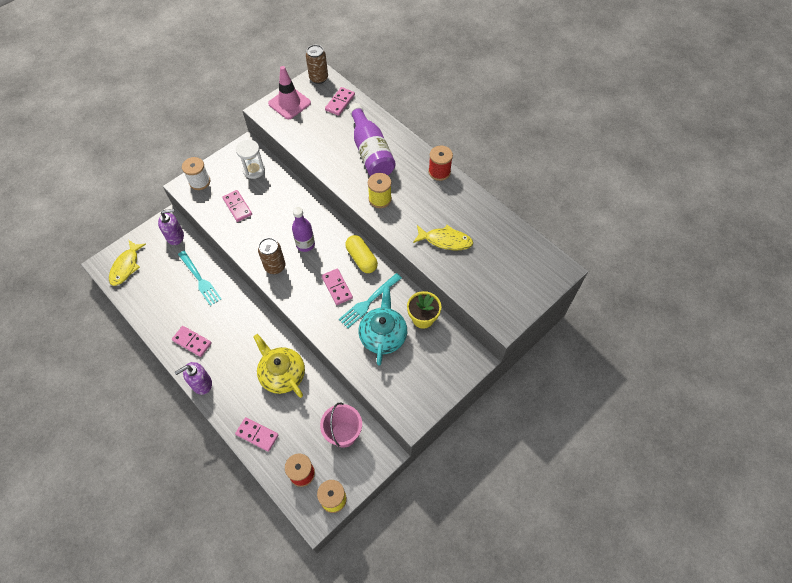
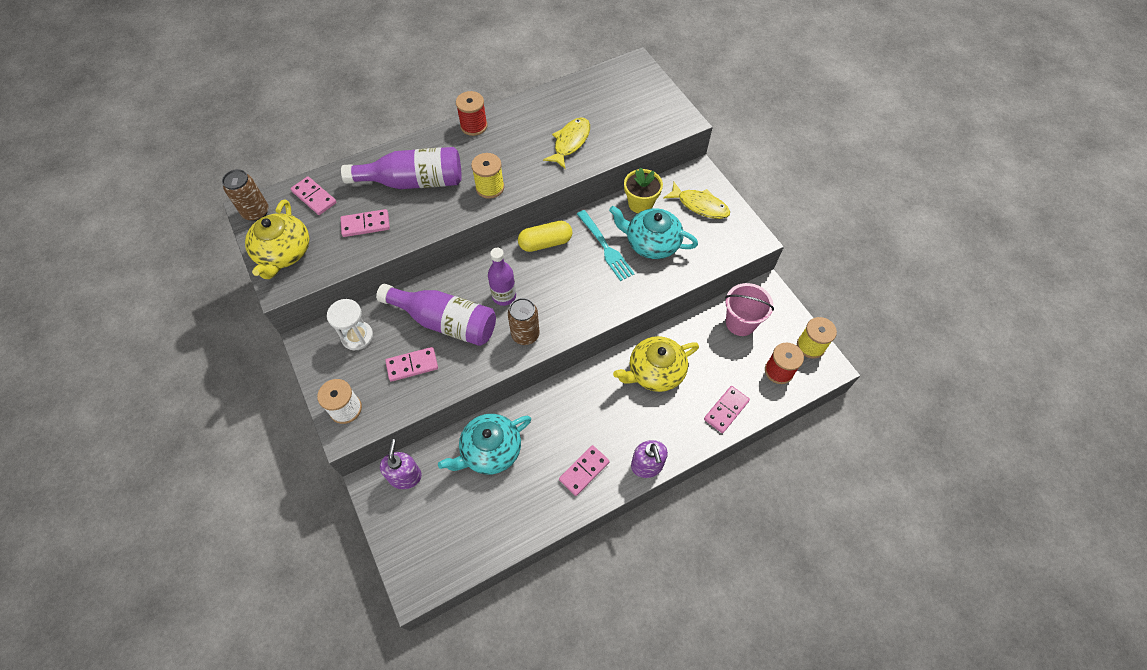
camera: 75 degrees left, 0 degrees up
yellow fish [109,240,146,286] -> yellow fish moved to [663,182,730,219]
turquoise fork [178,251,221,306] -> turquoise teapot [438,414,531,475]
pink traffic cone [268,66,311,119] -> yellow teapot [245,199,309,279]
pink domino [322,269,353,305] -> pink domino moved to [340,209,390,237]
none -> purple bottle [376,284,496,346]

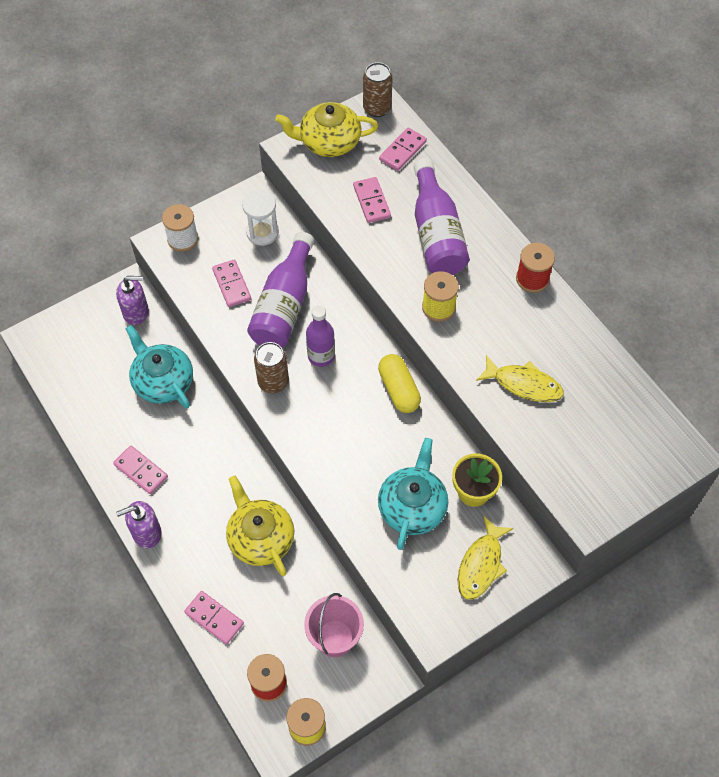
camera: 85 degrees right, 0 degrees up
turquoise fork [577,210,635,281] -> none

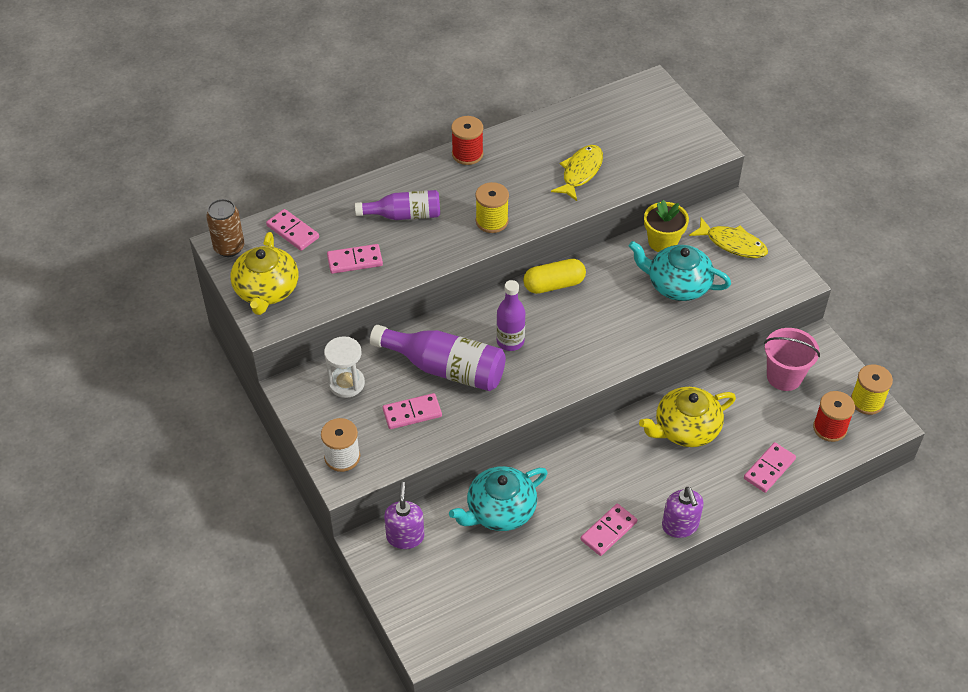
camera: 85 degrees left, 10 degrees down
brown can [254,342,289,393] -> none
purple bottle [414,158,469,275] -> purple bottle [355,190,440,220], size x0.65

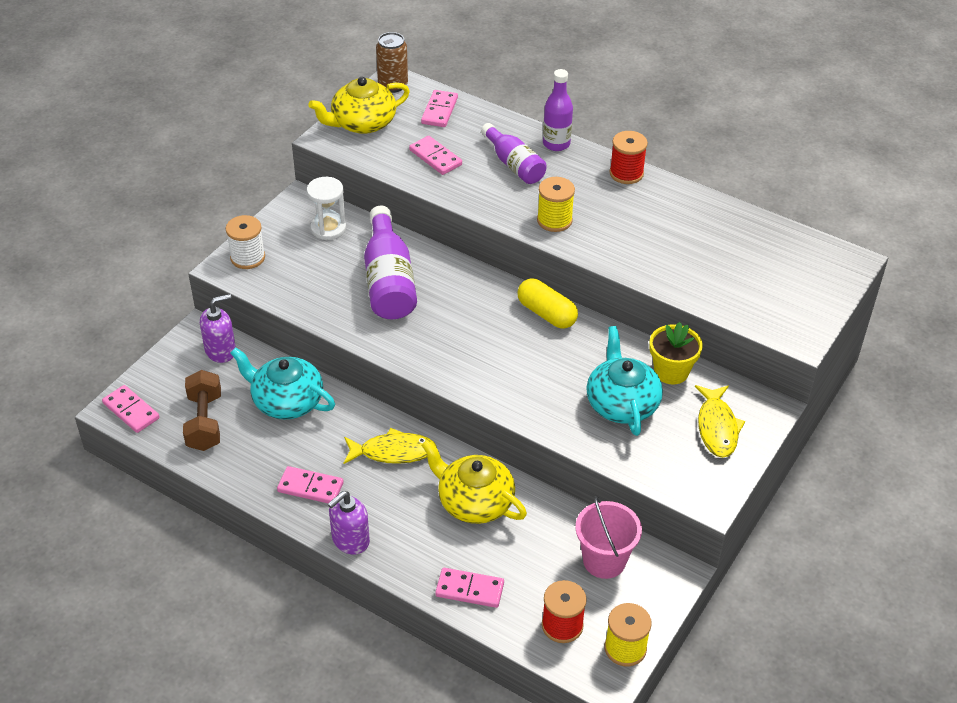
camera: 60 degrees right, 5 degrees down
pink domino [382,393,442,429] -> pink domino moved to [102,385,159,433]
purple bottle [496,280,525,351] -> purple bottle moved to [543,69,573,151]
yellow fish [551,145,603,201] -> yellow fish moved to [344,428,437,464]
none -> brown dumbbell [183,370,221,451]

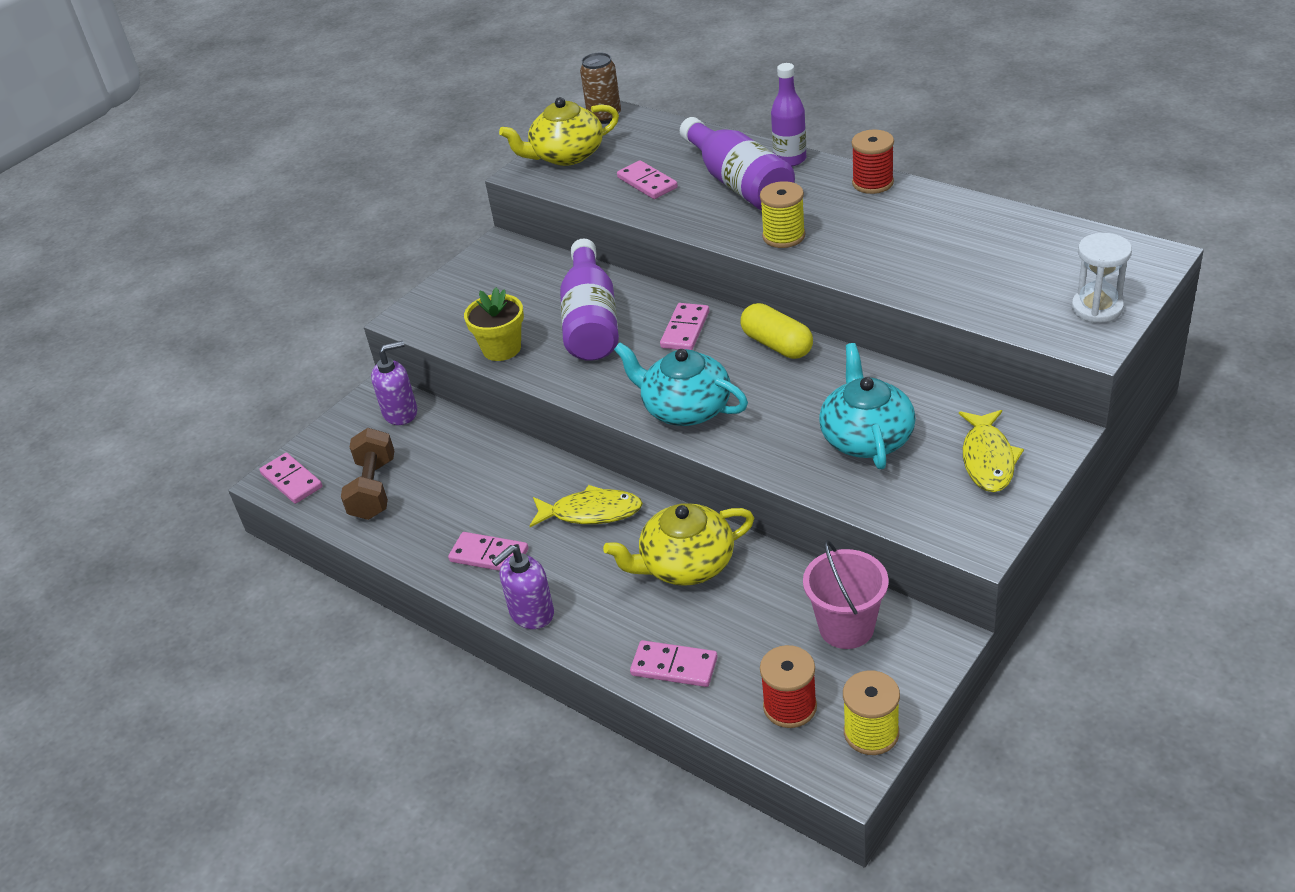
camera: 10 degrees right, 5 degrees down
white spool [226,215,265,269] -> none
turquoise teapot [230,347,335,419] -> turquoise teapot moved to [614,343,748,426]
white hourglass [307,177,346,240] -> white hourglass moved to [1072,233,1132,323]
pink domino [421,90,458,127] -> pink domino moved to [660,303,709,350]
yellow teapot [421,440,527,524] -> yellow teapot turned 60 degrees counterclockwise [603,503,754,586]
purple bottle [481,123,547,184] -> purple bottle [680,117,795,210], size x1.54
yellow flower pot [650,322,703,385] -> yellow flower pot moved to [464,287,524,361]

